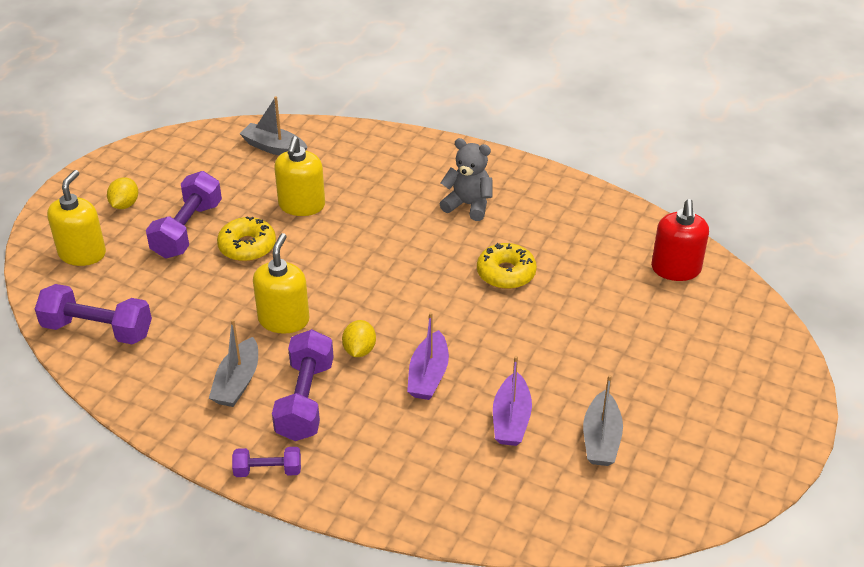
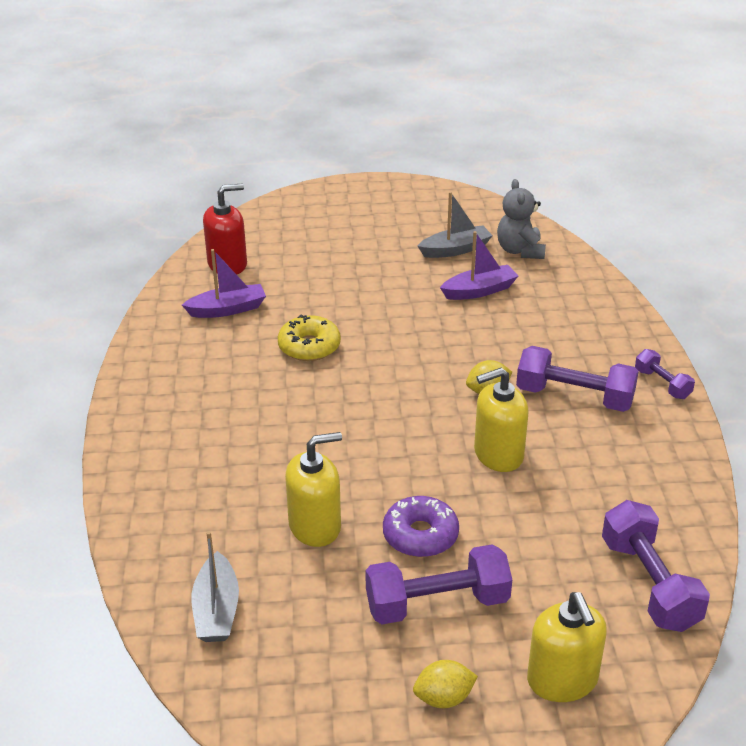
camera: 120 degrees left, 5 degrees down
yellow soap dispenser [47,170,106,266] -> yellow soap dispenser turned 90 degrees counterclockwise [527,592,607,702]
grey boat [209,319,258,407] -> none
yellow donut [217,216,276,262] -> purple donut [383,496,459,557]
purple dumbbell [272,329,334,441] -> purple dumbbell turned 45 degrees clockwise [516,346,639,412]
purple boat [407,312,449,400] -> purple boat moved to [182,249,266,318]
grey teddy bear [440,138,493,221] -> grey teddy bear moved to [497,179,546,259]

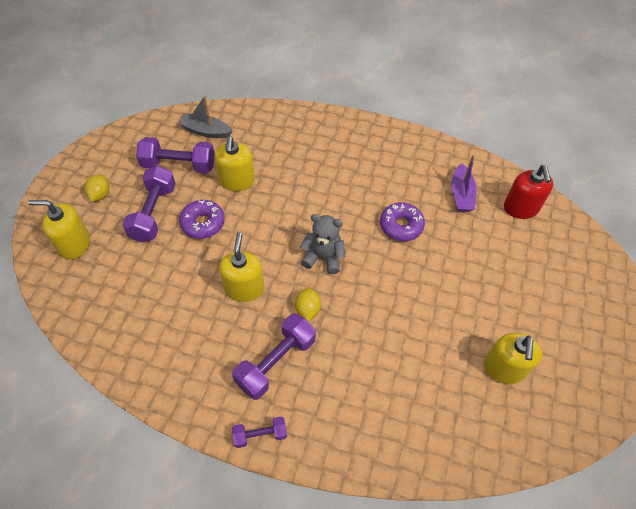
camera: 110 degrees right, 20 degrees up
yellow donut [278,315,341,361] -> purple donut [380,202,425,241]
grey boat [418,192,493,258] -> yellow soap dispenser [484,333,543,384]
purple boat [440,231,518,300] -> none
grey teddy bear [497,179,546,259] -> grey teddy bear moved to [300,214,345,274]
purple dumbbell [602,500,710,632] -> purple dumbbell moved to [136,137,215,173]

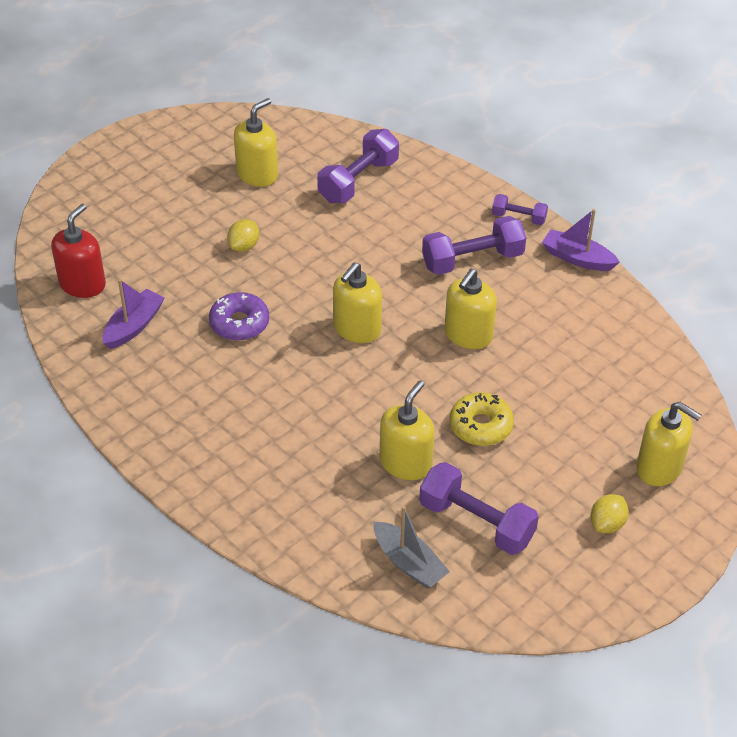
camera: 150 degrees left, 10 degrees down
purple dumbbell [122,166,176,243] -> purple dumbbell moved to [317,129,399,203]
purple donut [179,200,225,239] -> yellow donut [450,392,514,446]
yellow lemon [295,287,321,322] -> yellow lemon moved to [227,219,259,252]
grey teddy bear [300,214,345,274] -> yellow soap dispenser [333,262,382,343]
none -> purple boat [542,209,620,271]

